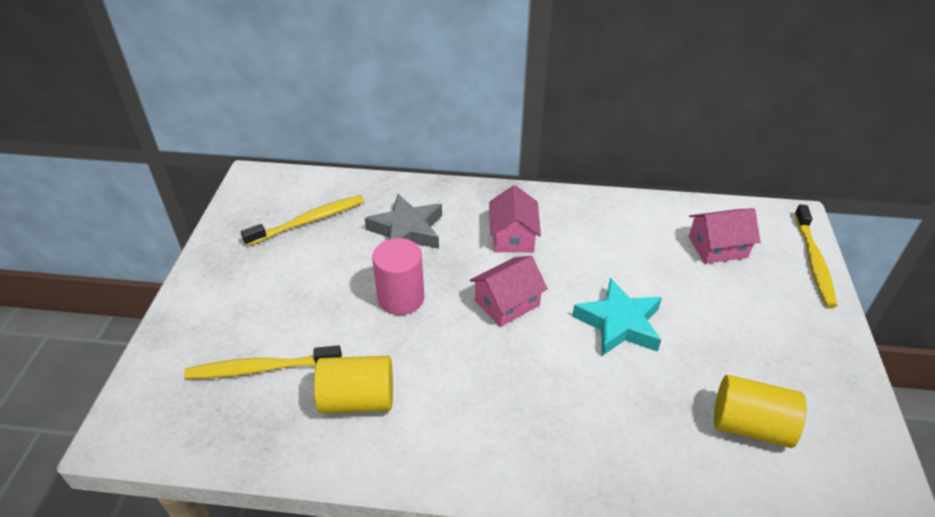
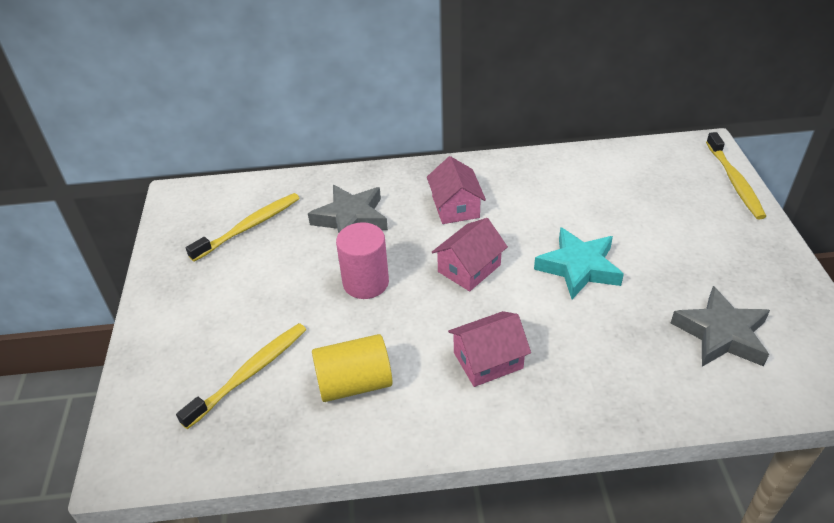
camera: 10 degrees left, 0 degrees up
yellow toothbrush [184,345,342,379] -> yellow toothbrush turned 150 degrees clockwise [176,323,306,429]
pink house [689,208,760,264] -> pink house moved to [448,311,531,387]
yellow cylinder [714,375,806,448] -> grey star [671,286,770,367]

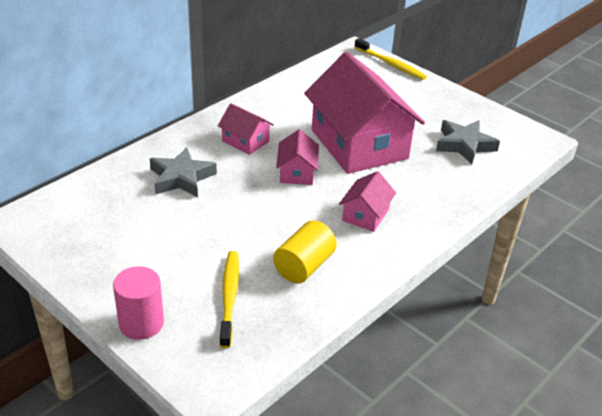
camera: 45 degrees left, 5 degrees down
yellow toothbrush [186,193,300,262] -> none
pink cylinder [336,222,389,299] -> pink cylinder moved to [113,266,164,340]
turquoise star [534,227,624,299] -> pink house [304,52,425,174]

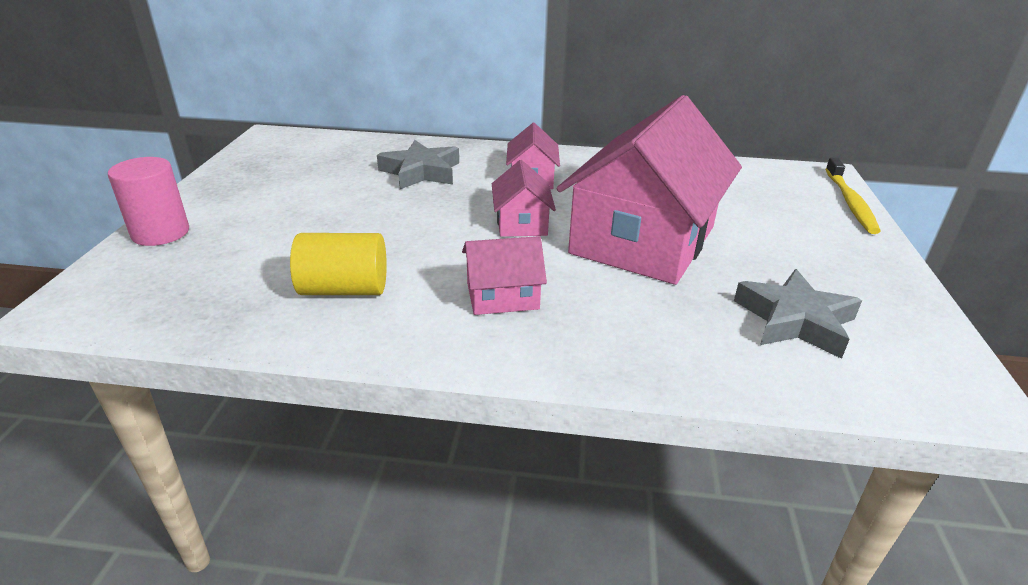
camera: 55 degrees right, 5 degrees down
yellow toothbrush [219,251,239,348] -> none
pink house [276,129,319,185] -> pink house turned 60 degrees counterclockwise [492,160,556,237]

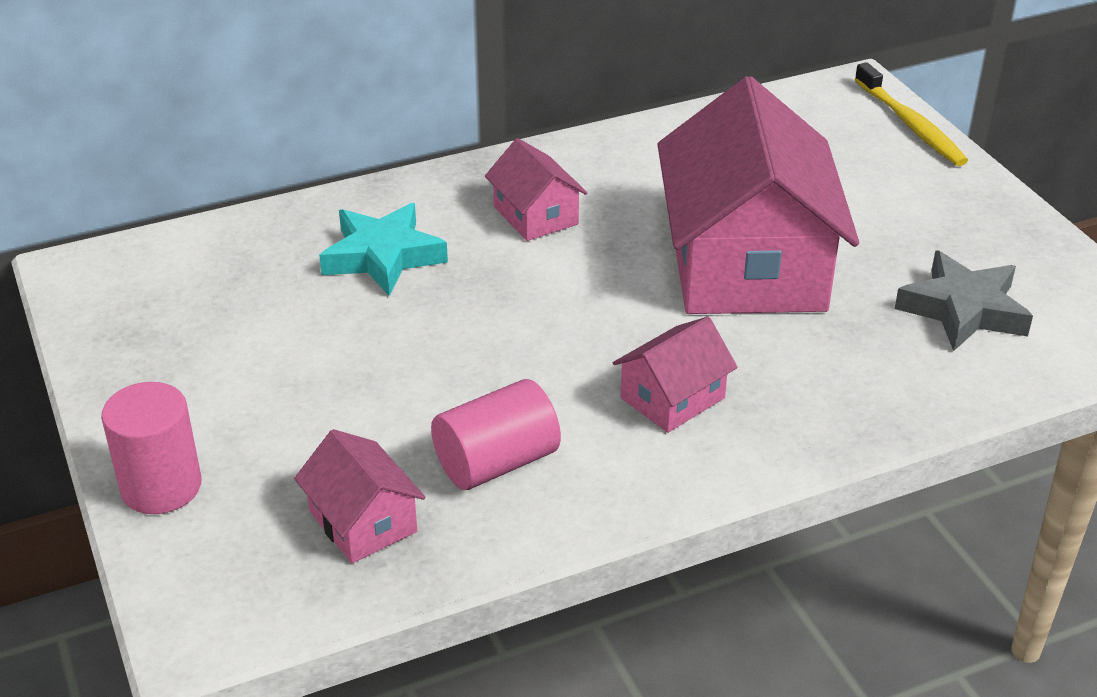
camera: 30 degrees left, 5 degrees up
yellow cylinder [290,233,387,295] -> pink cylinder [431,379,561,490]
grey star [377,140,459,189] -> turquoise star [319,203,448,296]
pink house [492,160,556,237] -> pink house moved to [294,429,426,563]

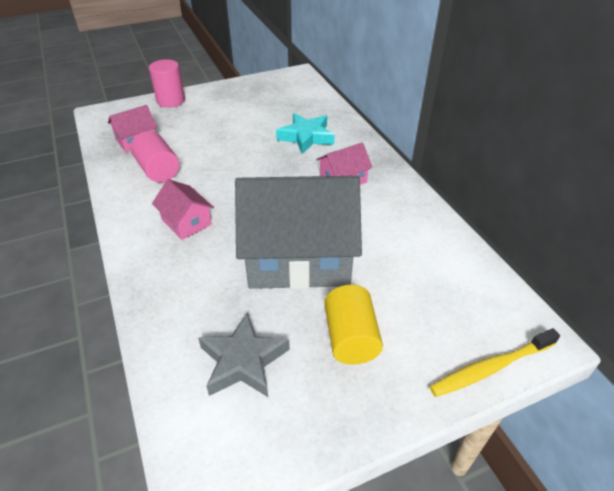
camera: 90 degrees right, 5 degrees up
pink house [657,76,859,314] -> grey house [235,176,362,289]
none -> yellow cylinder [324,285,383,365]

